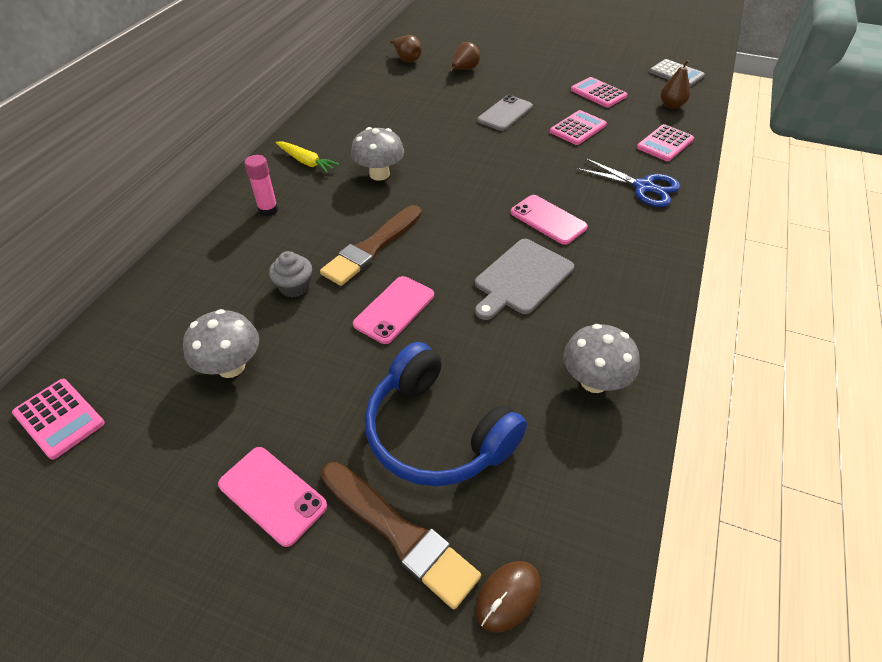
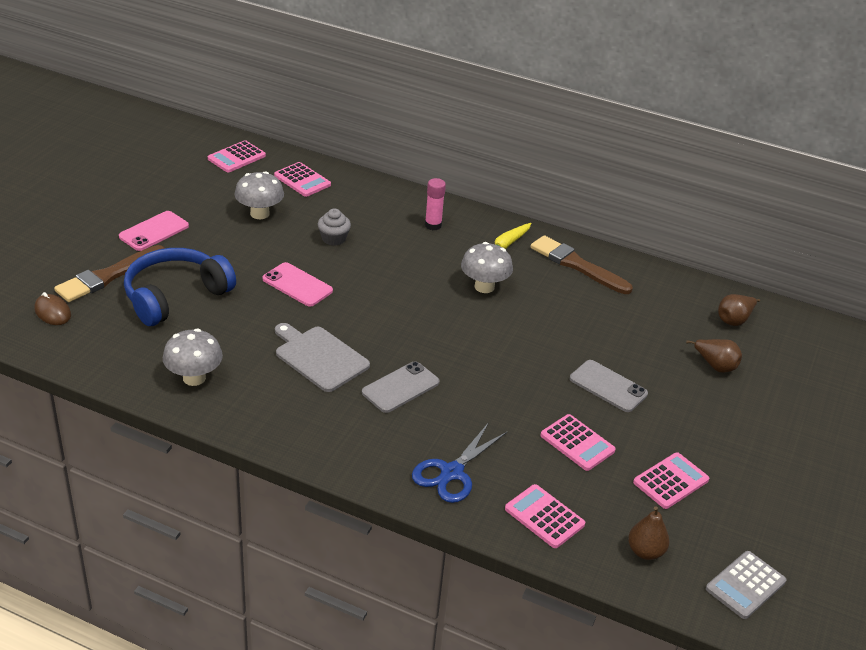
camera: 90 degrees right, 10 degrees down
brown brush [320,205,422,286] -> brown brush moved to [530,235,633,294]
pink phone [511,195,588,245] -> grey phone [362,361,440,413]
none -> pink calculator [274,162,331,197]

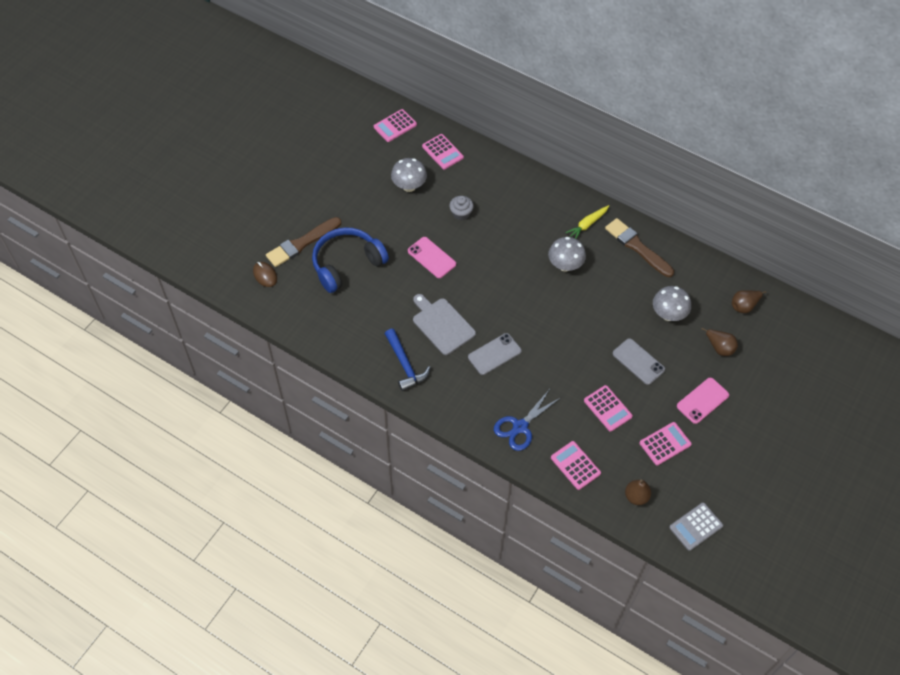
camera: 10 degrees right, 20 degrees up
pink phone [119,211,189,251] -> pink phone moved to [677,378,729,424]
grey mushroom [163,329,223,386] -> grey mushroom moved to [653,286,691,321]
pink glue stick [425,178,446,230] -> none
none -> blue hammer [385,329,431,391]

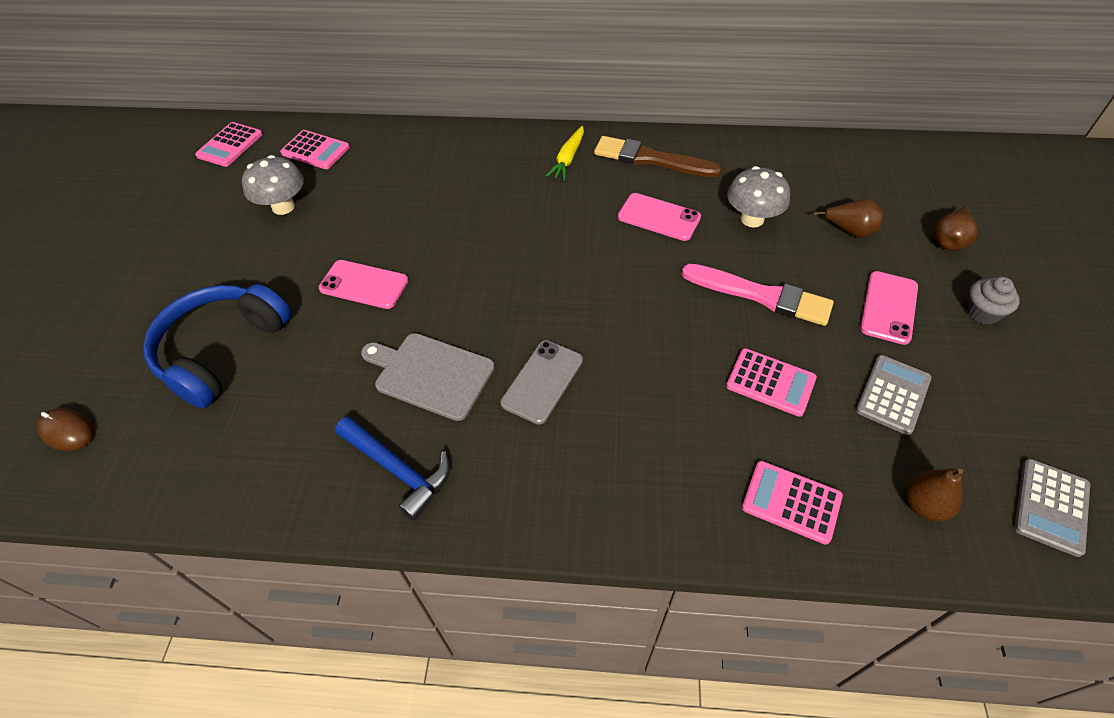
camera: 25 degrees left, 5 degrees down
brown brush [266,217,341,267] -> none
grey cupcake [449,196,474,220] -> grey cupcake moved to [966,277,1020,325]
blue scissors [494,389,560,451] -> none
grey mushroom [548,237,586,272] -> none
grey phone [613,338,665,385] -> pink brush [682,264,834,326]
pink calculator [640,422,692,465] -> grey calculator [856,355,932,435]
brown pear [732,290,766,313] -> brown pear moved to [933,207,978,251]
none -> pink phone [618,193,701,241]

